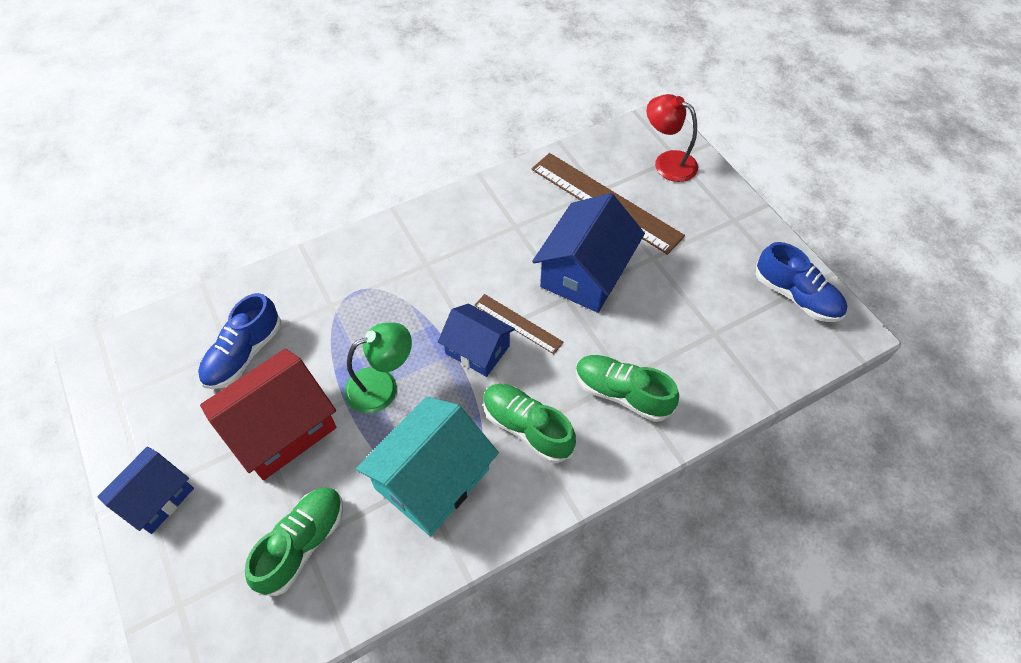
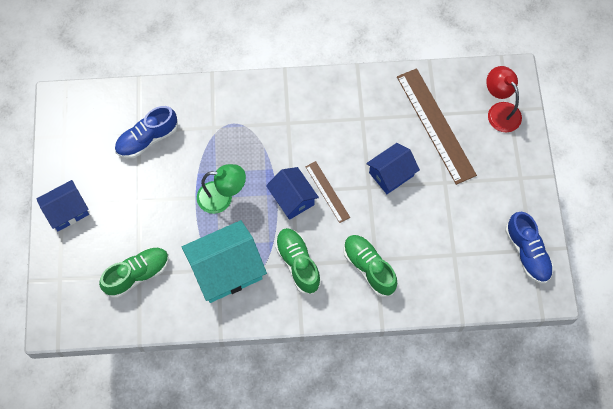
camera: 25 degrees right, 10 degrees up
red house [200,349,337,480] -> none
blue house [532,193,645,313] -> blue house [366,143,420,194], size x0.62

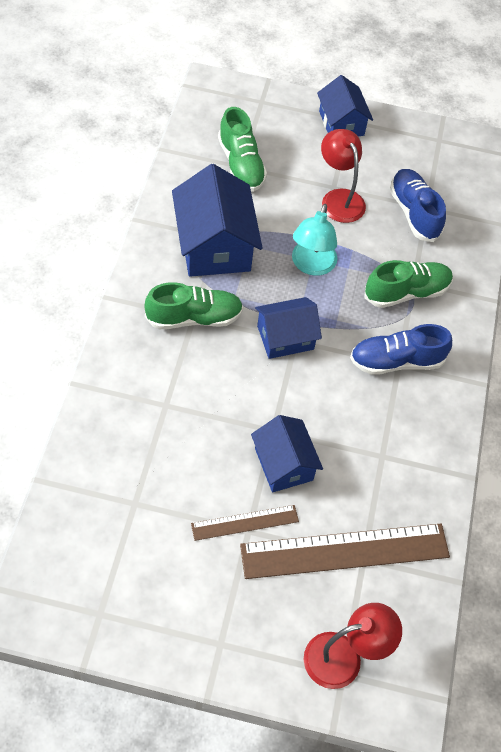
camera: 100 degrees right, 10 degrees down
turquoise house [182,220,267,303] -> blue house [172,164,263,277]
green lamp [197,164,246,214] -> turquoise lamp [292,204,337,276]
brown ruler [306,161,350,223] -> brown ruler moved to [191,505,299,541]
green shoe [344,235,397,297] -> green shoe moved to [364,260,453,308]
blue shoe [505,212,554,284] -> blue shoe moved to [350,324,452,375]
none -> red lamp [321,129,366,223]

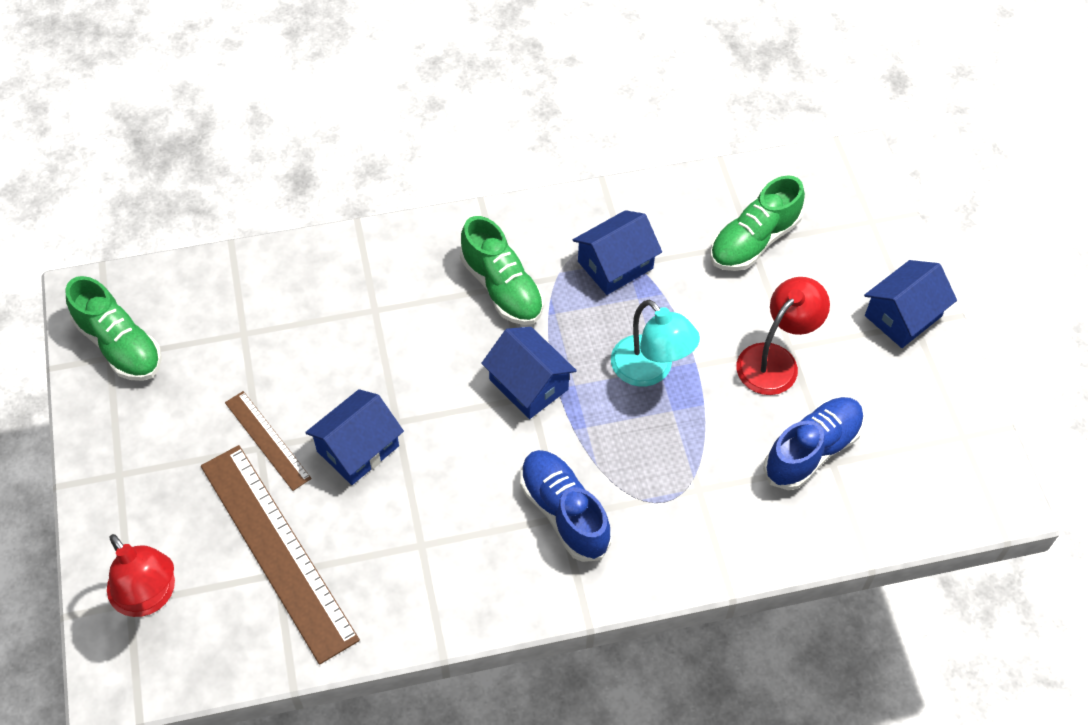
camera: 70 degrees right, 0 degrees up
blue house [172,164,263,277] -> blue house [573,210,662,295], size x0.62
turquoise lamp [292,204,337,276] -> turquoise lamp turned 120 degrees counterclockwise [611,300,700,387]
green shoe [364,260,453,308] -> green shoe moved to [66,276,162,381]

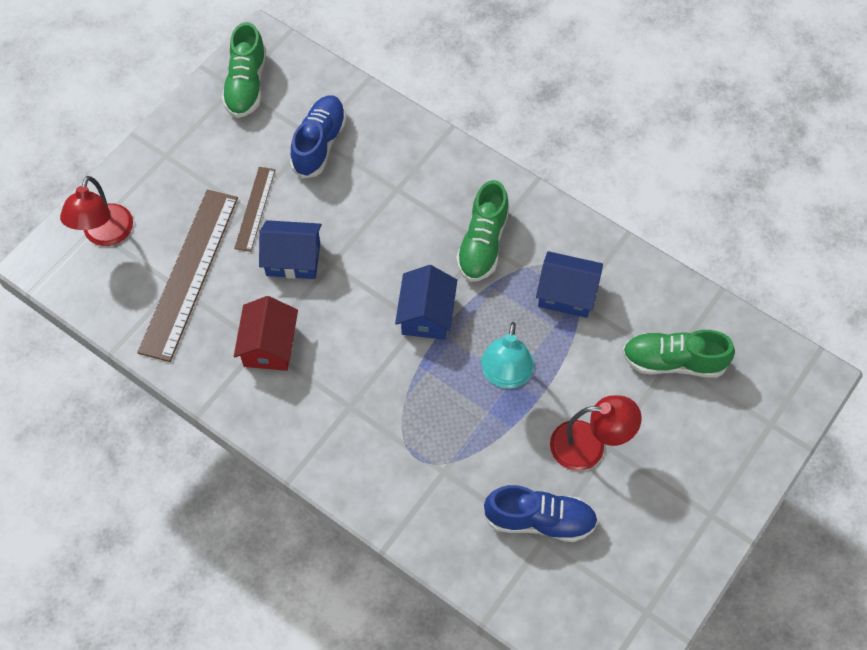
camera: 50 degrees right, 5 degrees up
blue shoe [520,450,611,562] -> blue shoe moved to [290,95,347,179]
blue house [864,260,957,348] -> none
none -> red house [234,296,298,371]

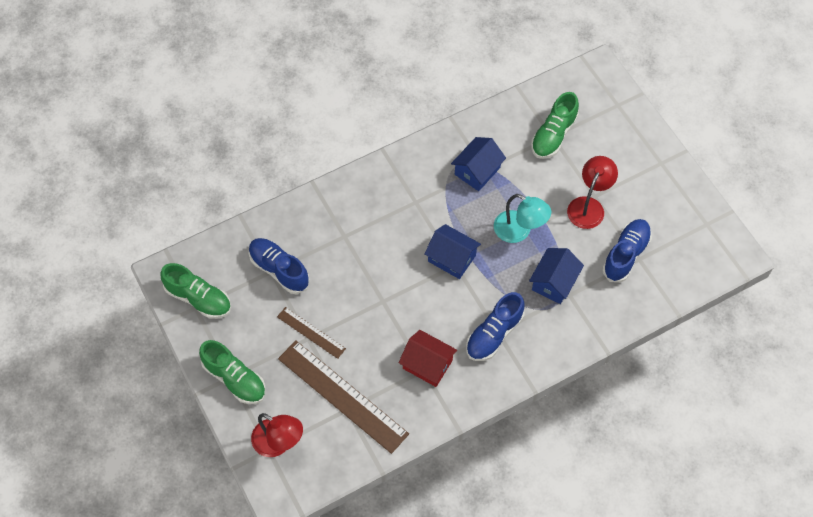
camera: 65 degrees left, 0 degrees up
blue house [259,220,322,279] -> blue house moved to [529,248,584,304]
green shoe [456,180,509,282] -> green shoe moved to [199,340,266,404]
none -> blue shoe [466,292,525,361]

